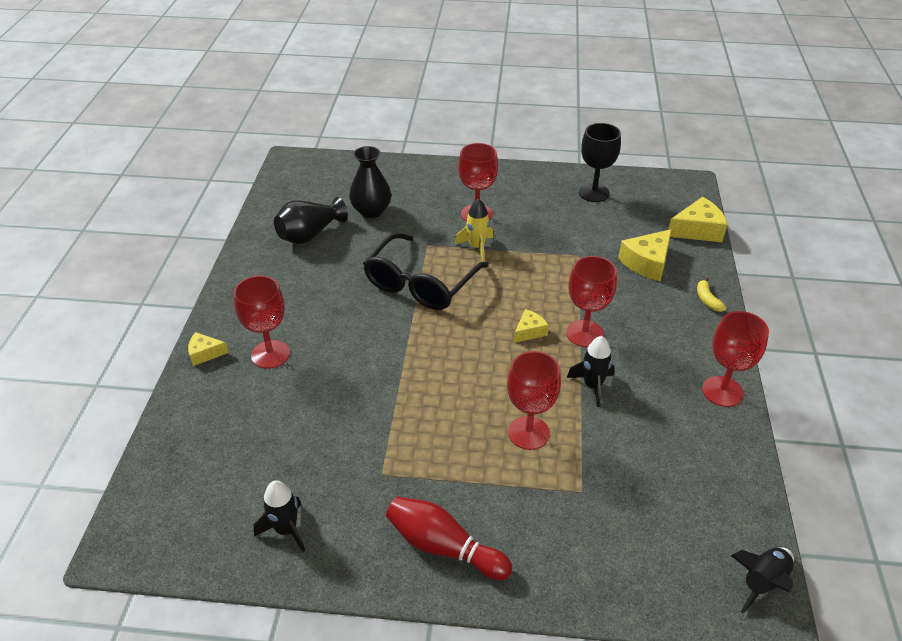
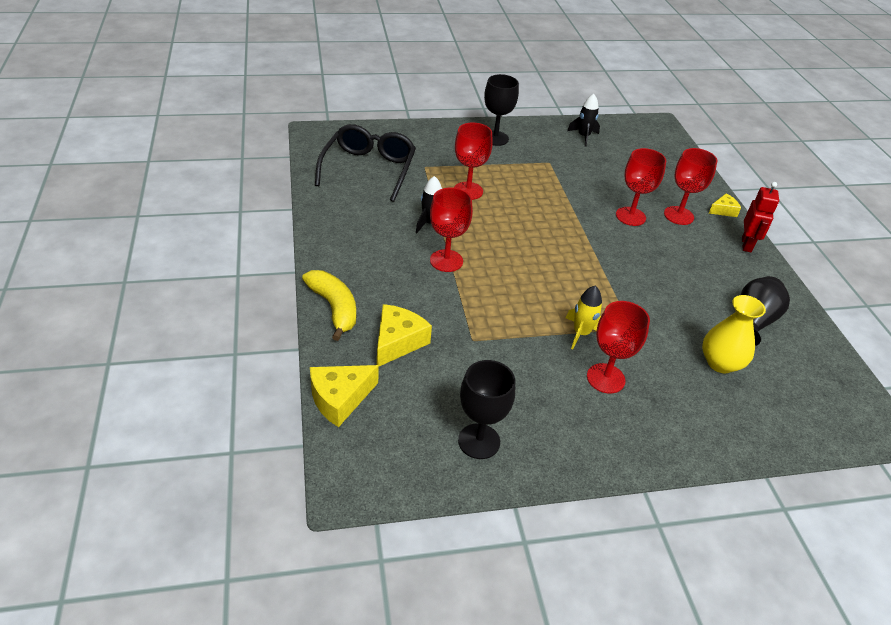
camera: 160 degrees right, 0 degrees up
black vase [349,146,391,218] -> yellow vase [702,295,766,373]
black glasses [363,233,489,310] -> black glasses moved to [315,124,416,202]
red bowling pin [386,496,512,580] -> black goblet [484,74,519,146]
yellow cheese [514,309,549,343] -> none
yellow banana [697,277,726,312] -> yellow banana [302,270,356,341], size x1.97
red goblet [702,311,769,407] -> red goblet moved to [616,148,666,226]
black rocket [731,547,794,613] -> none
none -> red robot [742,182,779,252]

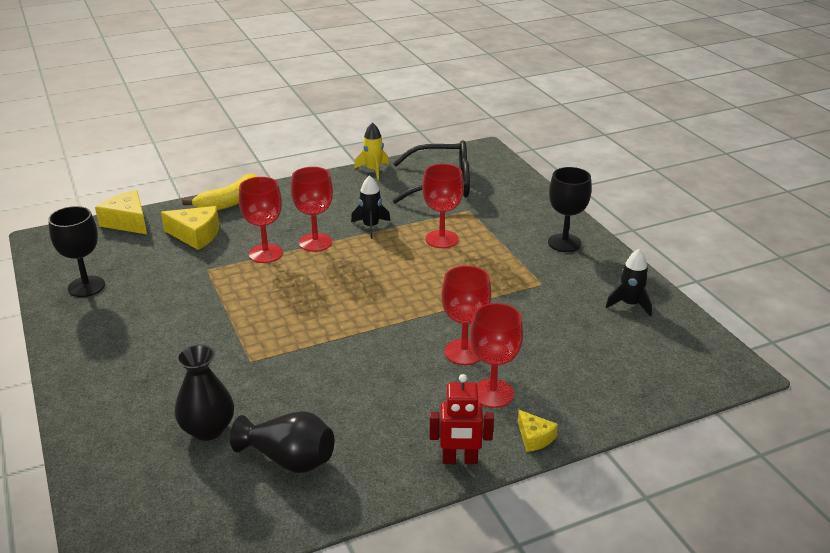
camera: 80 degrees right, 10 degrees down
yellow rocket [566,286,602,349] -> yellow rocket moved to [354,122,389,180]
red goblet [587,301,650,394] -> red goblet moved to [239,177,283,263]
yellow vase [702,295,766,373] -> black vase [175,344,234,441]

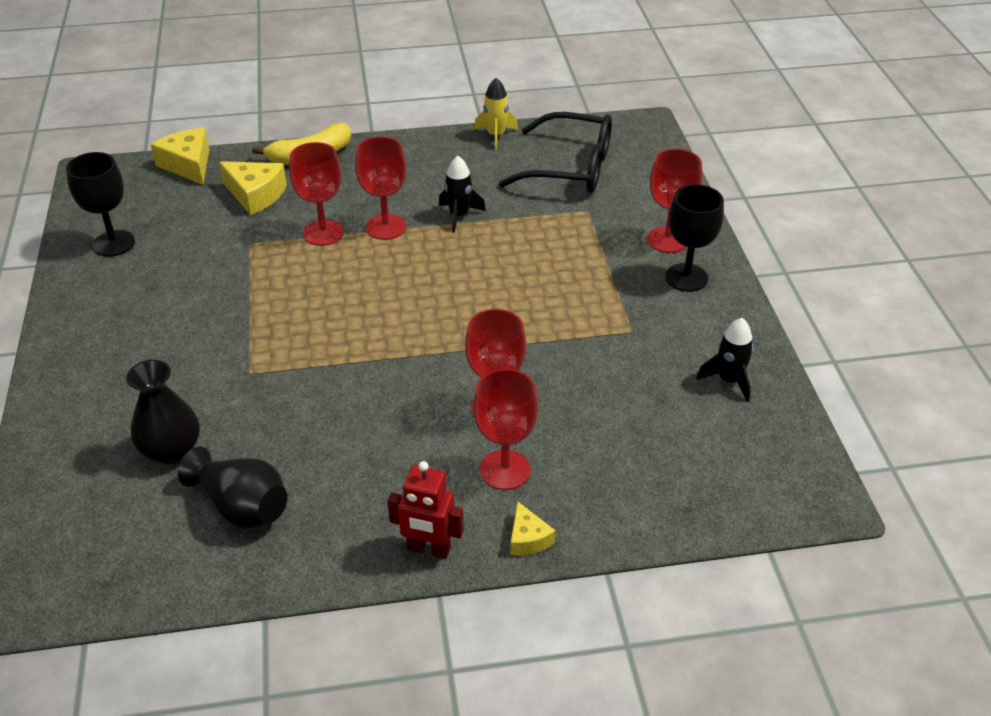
camera: 15 degrees right, 10 degrees up
red goblet [422,164,464,248] -> red goblet moved to [647,149,702,253]

